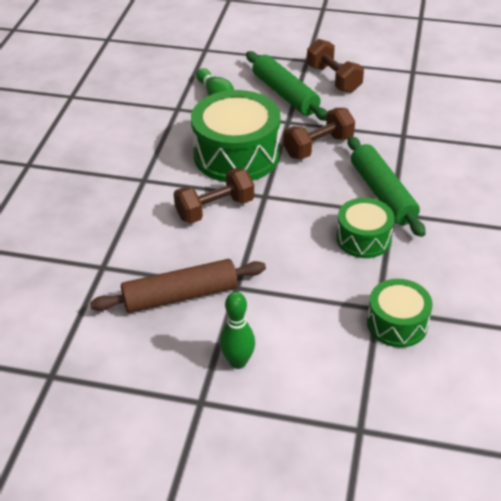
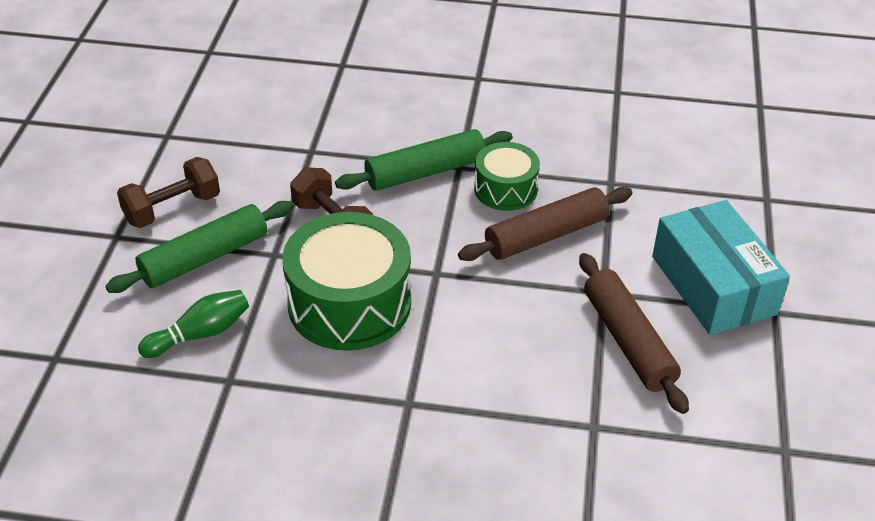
camera: 95 degrees left, 0 degrees up
brown dumbbell [174,168,254,224] -> none
green bowling pin [220,292,255,369] -> turquoise box [652,200,790,335]
green drum [367,279,432,348] -> none
none -> brown rolling pin [458,187,632,261]

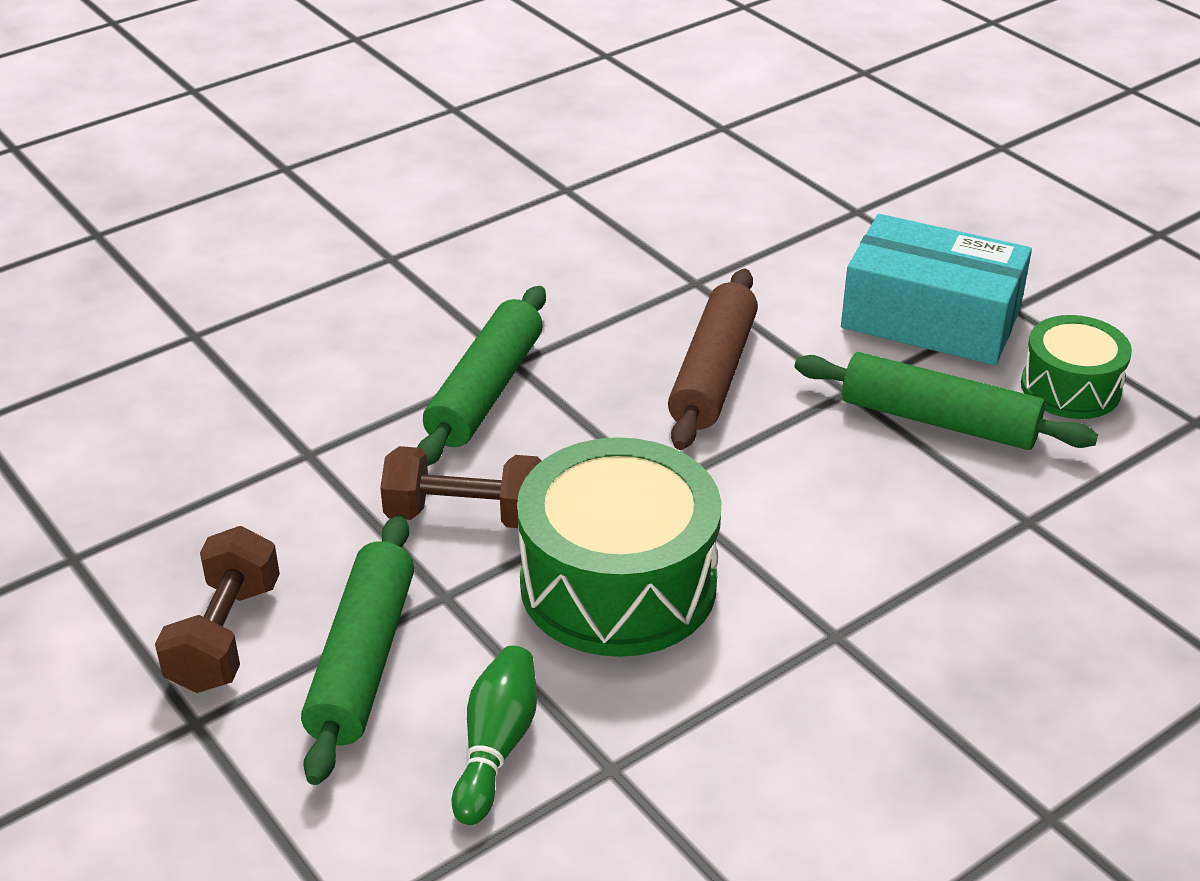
camera: 45 degrees left, 5 degrees down
green drum [474,142,540,211] -> green drum moved to [1021,315,1132,419]
brown rolling pin [579,253,689,414] -> green rolling pin [795,352,1098,450]

